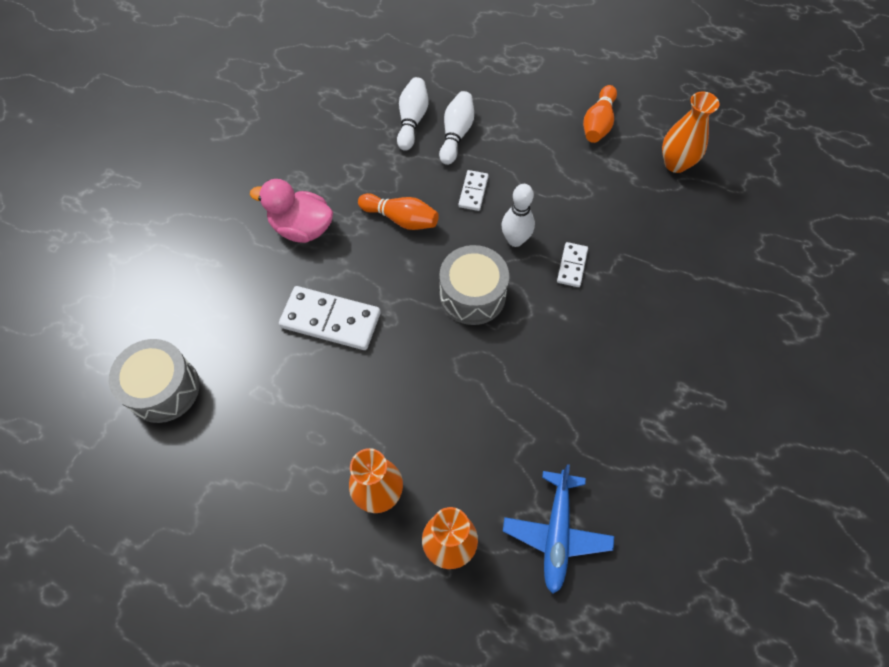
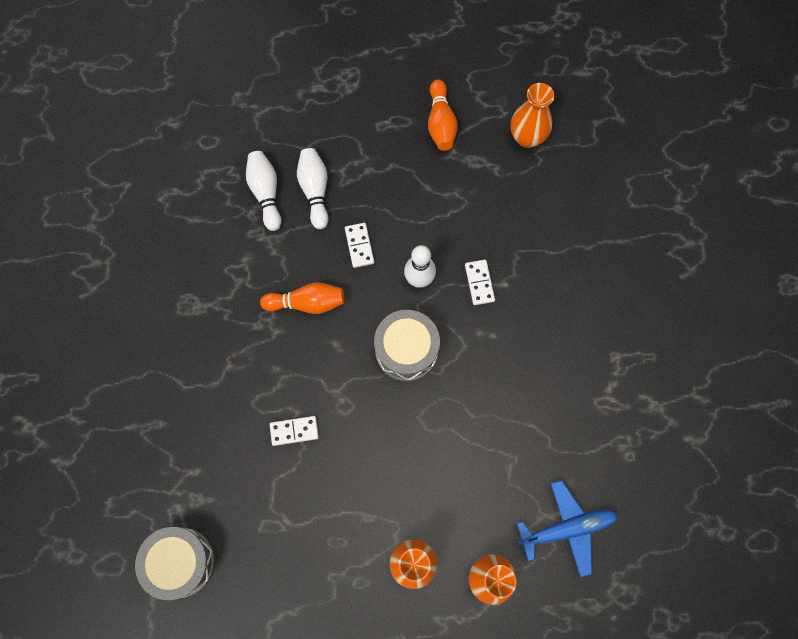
camera: 25 degrees left, 10 degrees up
pink duck [250,179,333,243] -> none
white domino [279,286,381,350] -> white domino [270,416,319,446], size x0.53
blue plane [503,464,614,594] -> blue plane turned 90 degrees counterclockwise [517,480,618,577]

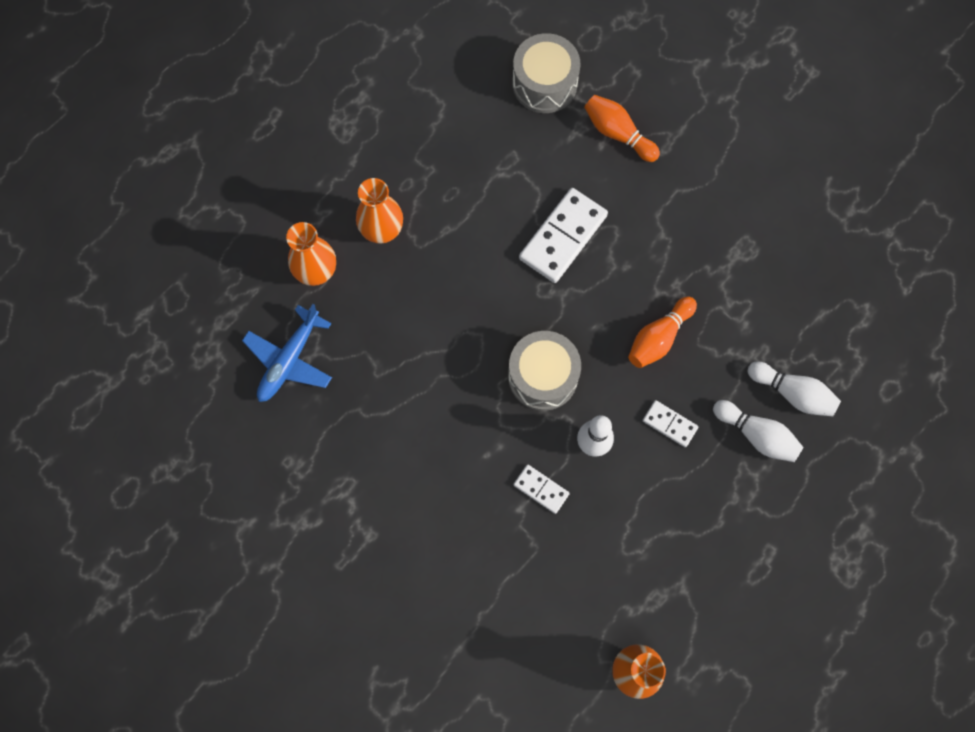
camera: 135 degrees right, 0 degrees up
white domino [270,416,319,446] -> white domino [519,188,608,283], size x1.90
orange bowling pin [428,79,458,151] -> orange bowling pin moved to [584,95,660,162]

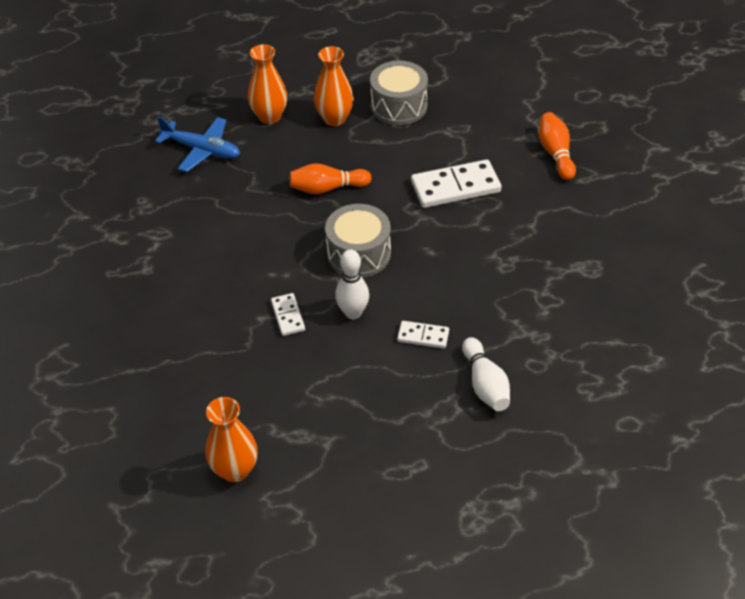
camera: 40 degrees right, 25 degrees down
blue plane [242,304,332,402] -> blue plane turned 135 degrees counterclockwise [155,116,240,172]
grey drum [513,33,580,113] -> grey drum moved to [370,61,428,125]
orange bowling pin [628,296,697,368] -> orange bowling pin moved to [290,163,372,194]
white domino [643,400,698,447] -> white domino turned 60 degrees counterclockwise [397,321,449,349]
white bowling pin [748,362,841,416] -> none

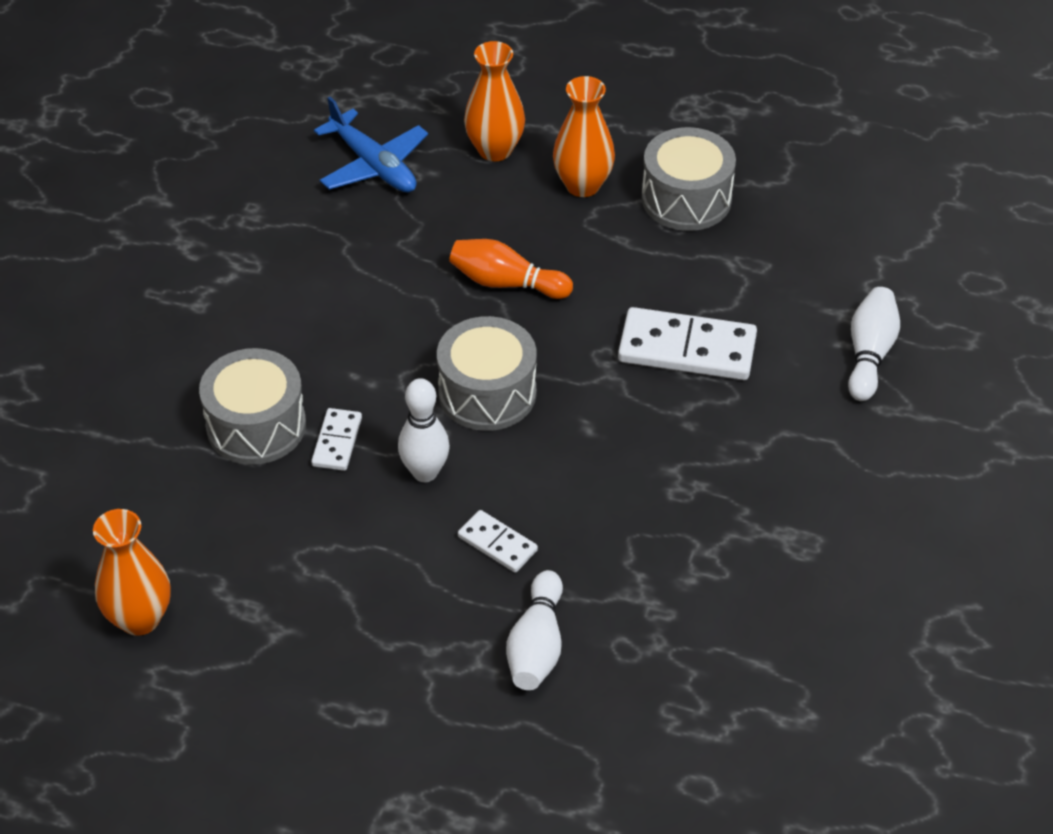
camera: 25 degrees right, 0 degrees up
orange bowling pin [539,112,576,180] -> white bowling pin [848,287,900,401]
none -> grey drum [199,348,306,465]

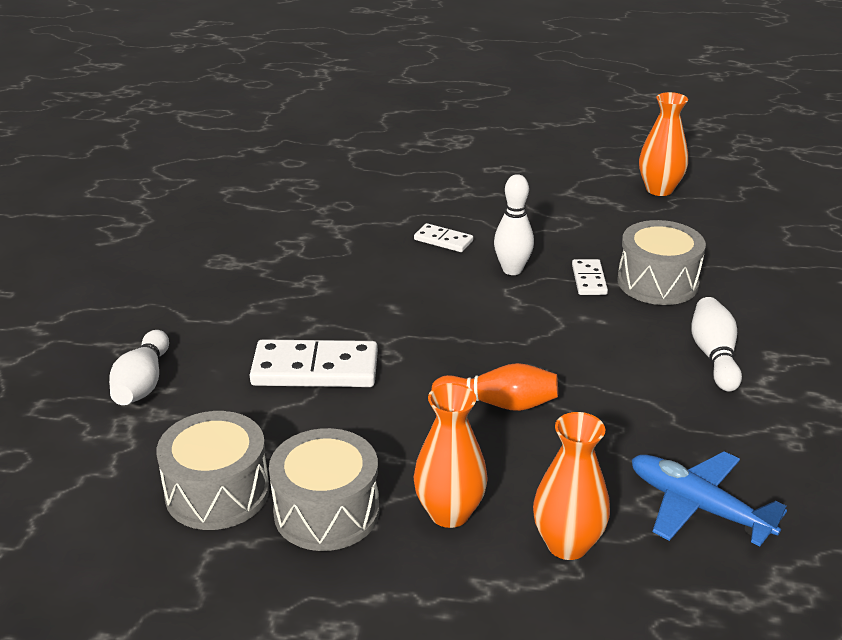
camera: 170 degrees right, 15 degrees down
grey drum [437,316,537,431] -> grey drum moved to [157,411,269,530]
white bowling pin [506,570,563,690] -> white bowling pin moved to [691,297,742,392]

